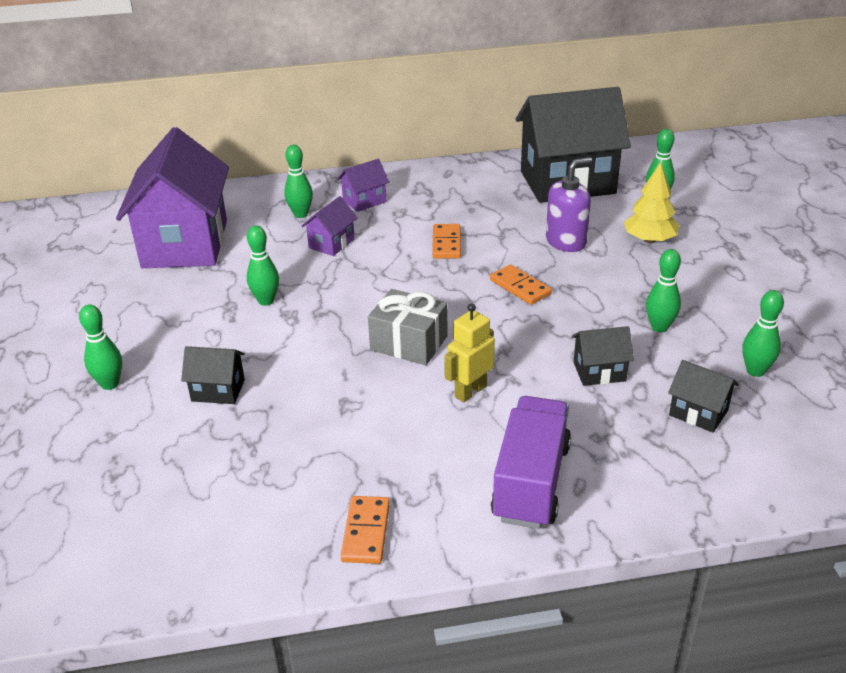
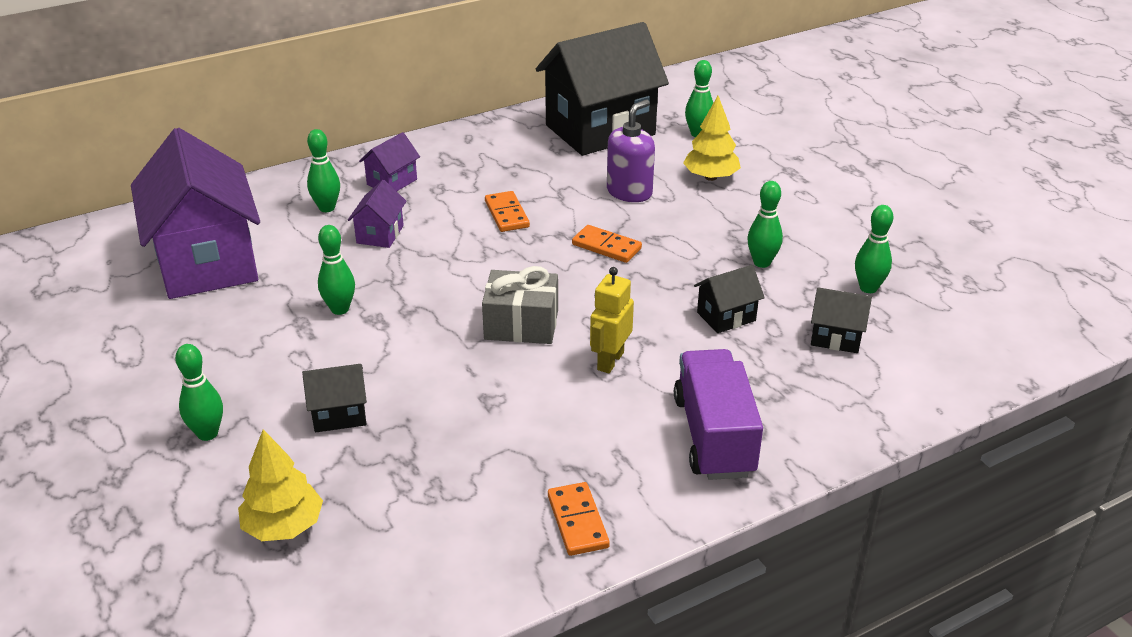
camera: 20 degrees left, 0 degrees up
none -> yellow tree [238,430,323,541]

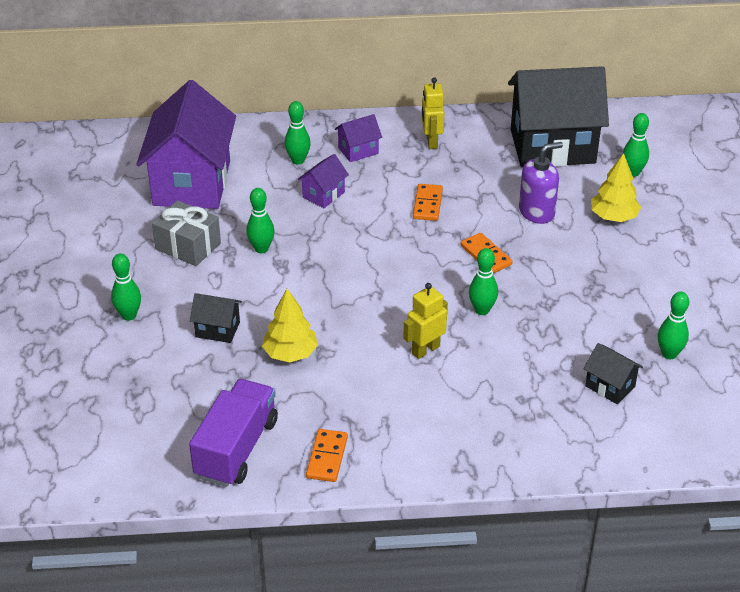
camera: 25 degrees right, 5 degrees up
yellow tree [238,430,323,541] -> yellow tree moved to [262,289,318,362]
grey gift [482,266,558,344] -> grey gift moved to [152,200,221,266]
purple truck [674,349,763,480] -> purple truck moved to [189,379,278,487]
black house [694,265,765,333] -> none
green bowling pin [748,181,783,268] -> green bowling pin moved to [469,248,498,315]
none -> yellow robot [422,77,444,149]

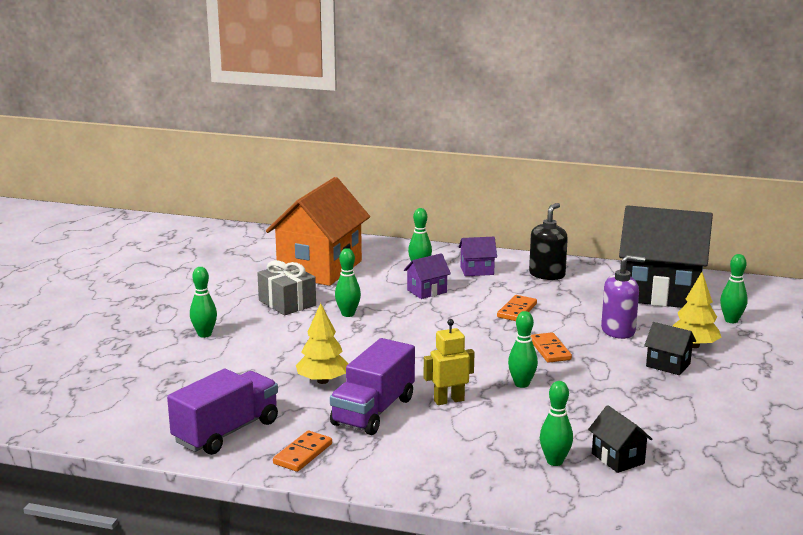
camera: 20 degrees right, 20 degrees down
purple house [136,80,236,209] -> orange house [266,177,370,286]
black house [190,293,242,343] -> black house moved to [644,322,696,375]
yellow robot [422,77,444,149] -> black soap dispenser [529,203,568,280]
green bowling pin [658,292,689,359] -> green bowling pin moved to [540,381,573,466]
none -> purple truck [330,338,415,435]

